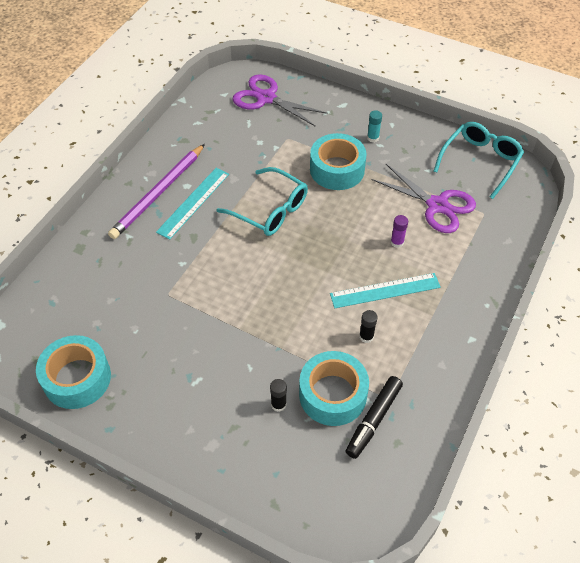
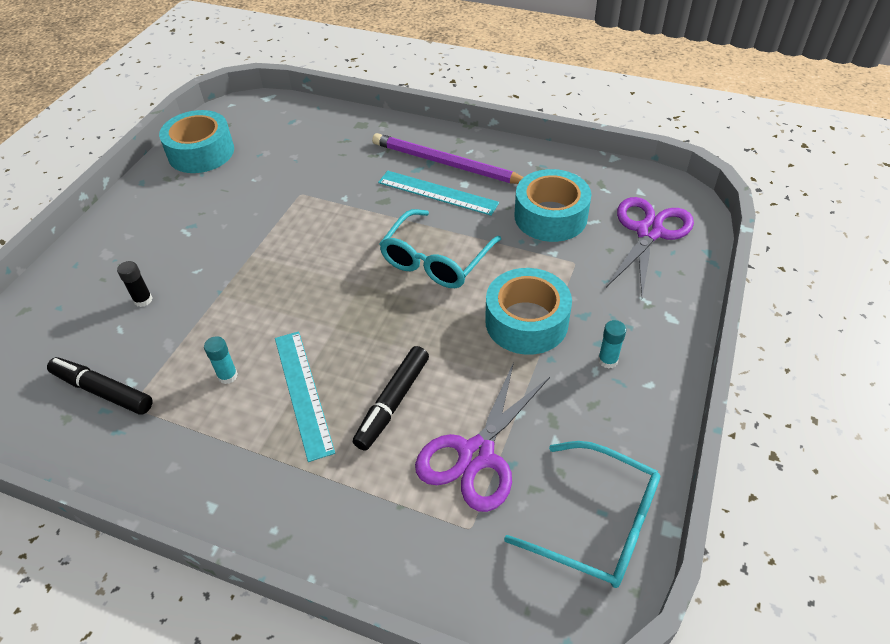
camera: 85 degrees right, 5 degrees down
turquoise tape [299,351,369,426] -> turquoise tape moved to [514,169,591,242]
black glue stick [359,310,378,343] -> turquoise glue stick [204,336,238,384]
purple glue stick [390,215,408,248] -> black marker [353,346,429,451]

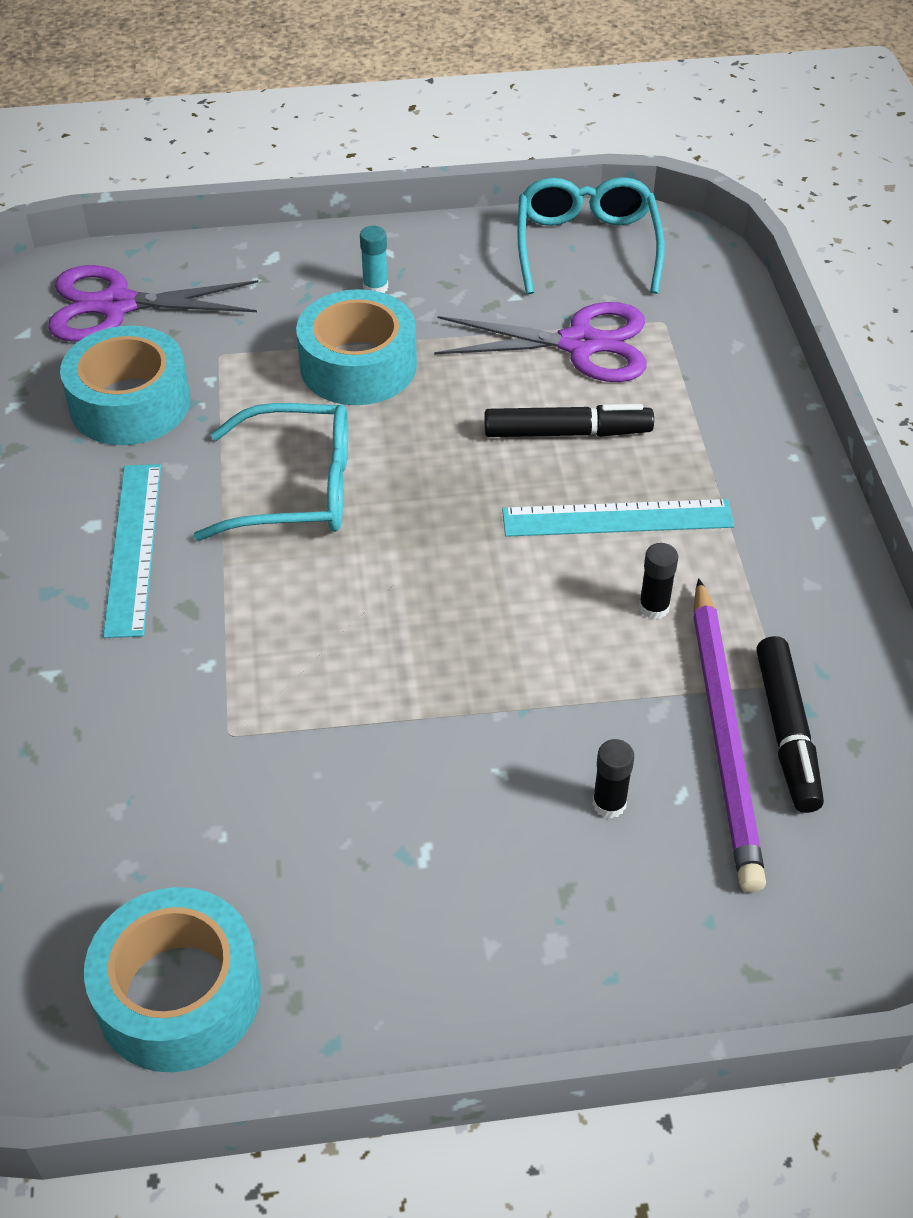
camera: 120 degrees left, 0 degrees up
turquoise glue stick [204,336,238,384] -> black glue stick [639,543,678,619]
turquoise ruler [275,331,335,462] -> turquoise ruler turned 45 degrees clockwise [502,499,734,537]
purple pencil [372,133,524,184] -> purple pencil moved to [693,578,766,892]

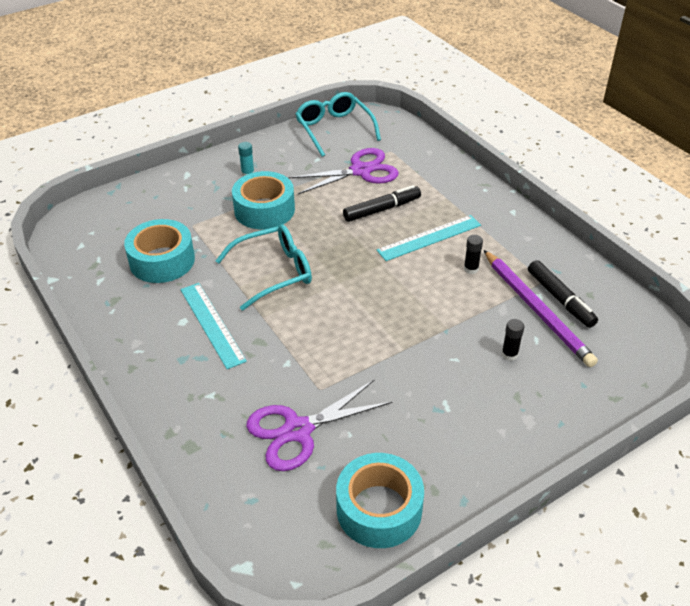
camera: 25 degrees left, 5 degrees down
purple scissors [48,265,258,342] -> purple scissors moved to [246,379,393,471]

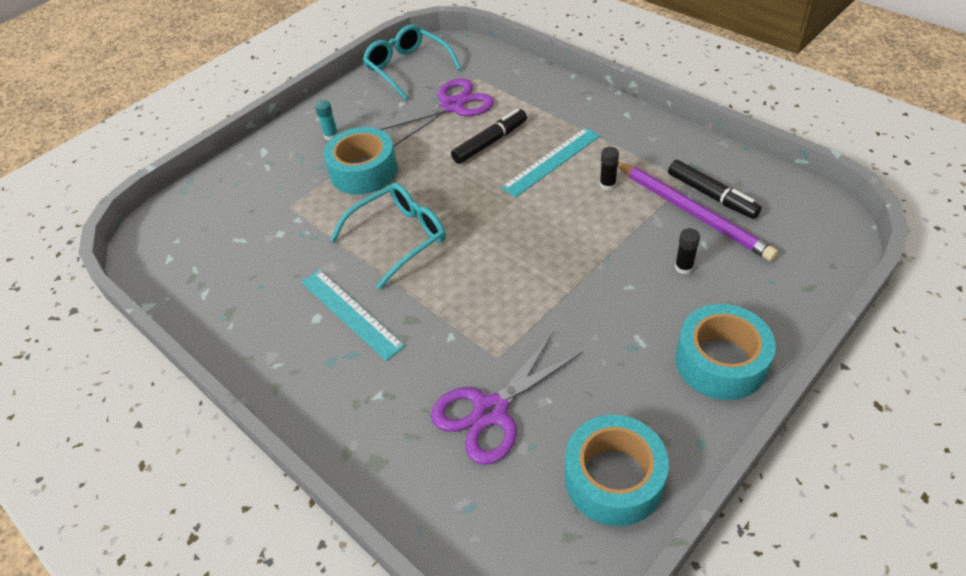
camera: 10 degrees left, 5 degrees up
turquoise tape [124,219,195,283] -> turquoise tape moved to [676,304,776,400]

